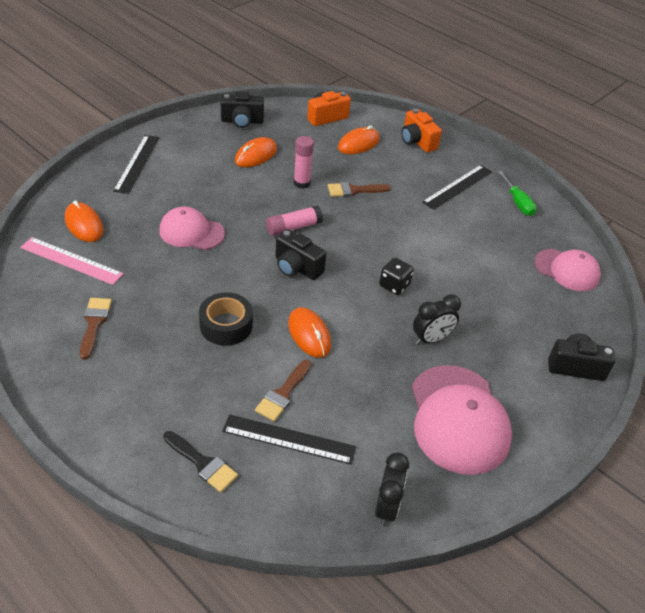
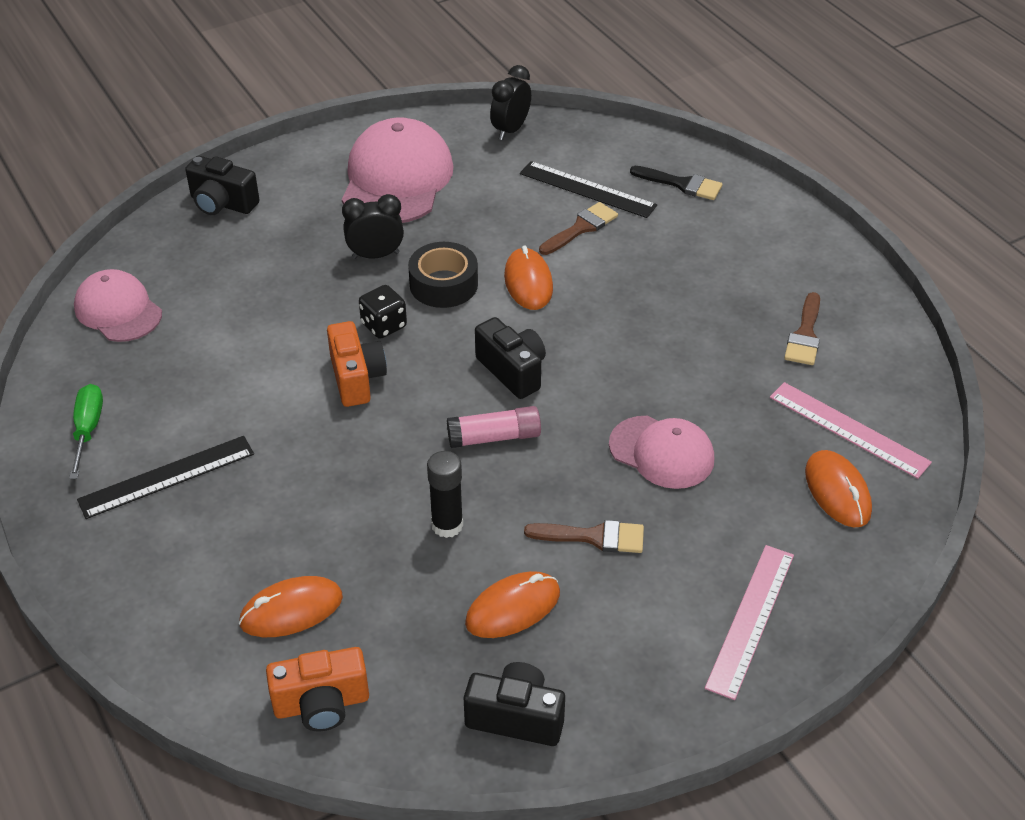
camera: 160 degrees left, 0 degrees up
black ruler [113,135,159,194] -> pink ruler [705,545,794,700]
black brush [163,431,238,492] -> black brush turned 150 degrees clockwise [630,166,722,200]
black tape [199,292,253,346] -> black tape moved to [408,242,478,308]
pink glue stick [294,136,314,189] -> black glue stick [427,451,463,538]
brown brush [328,182,391,197] -> brown brush moved to [524,520,644,553]
orange camera [401,109,442,152] -> orange camera moved to [327,321,387,407]

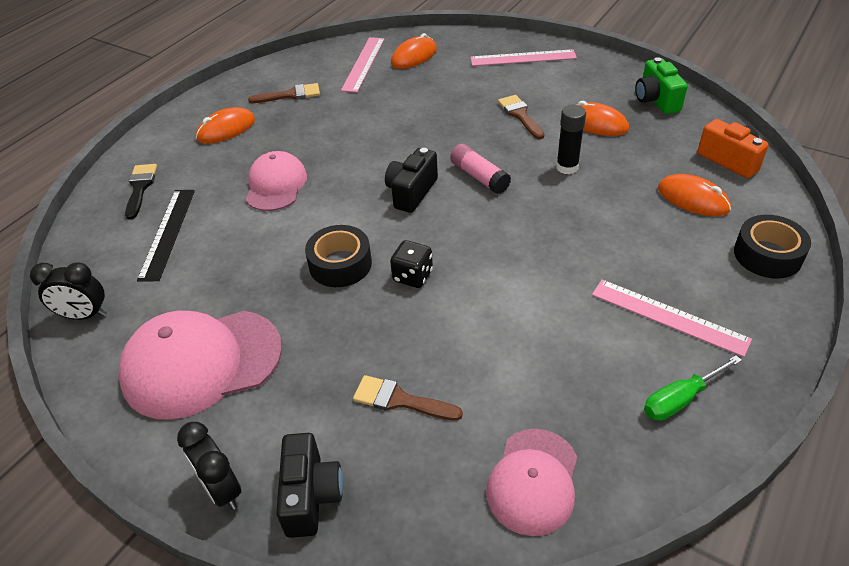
camera: 115 degrees left, 0 degrees up
black ruler [77,436,254,519] -> pink ruler [592,279,752,357]
orange camera [327,321,387,407] -> none
black clock [342,194,404,259] -> black clock moved to [177,422,241,510]
black camera [464,662,565,746] -> green camera [635,57,688,114]
orange mouse [504,246,553,310] -> orange mouse moved to [196,107,255,144]
brown brush [539,202,618,255] -> brown brush moved to [353,375,463,421]
pink cap [609,416,714,489] -> pink cap moved to [245,151,307,211]
none -> black tape [734,215,811,278]

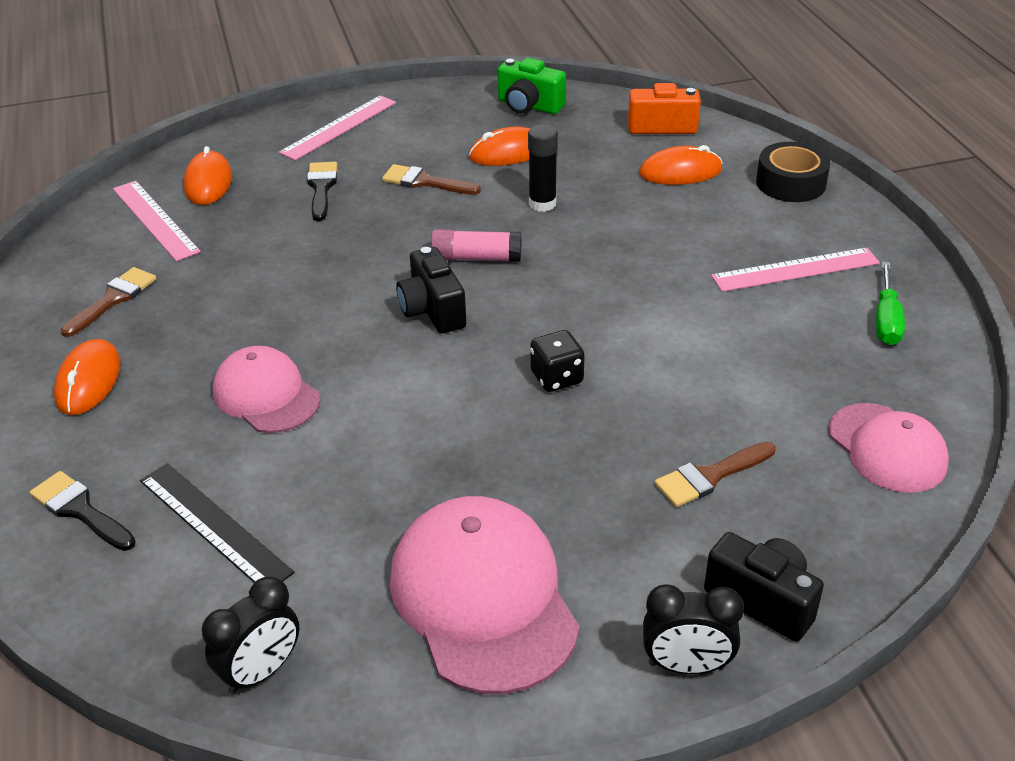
camera: 50 degrees left, 5 degrees down
pink cap [118,311,282,420] -> pink cap turned 135 degrees clockwise [390,496,580,694]
black tape [305,225,372,287] -> none
none -> black brush [307,162,337,221]

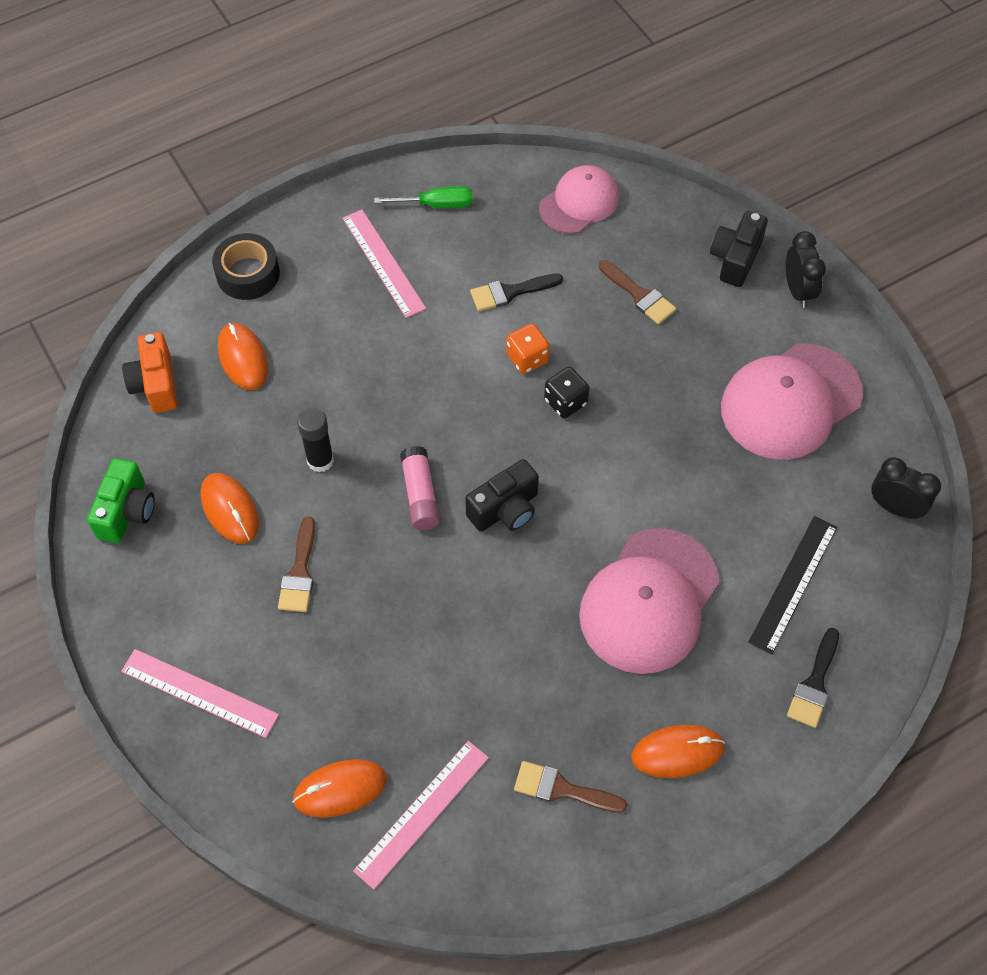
camera: 105 degrees left, 20 degrees up
pink cap [213,346,320,433] -> pink cap [579,528,720,674], size x1.60
black brush [307,162,337,221] -> black brush moved to [470,273,563,311]
none -> orange dice [506,324,550,374]

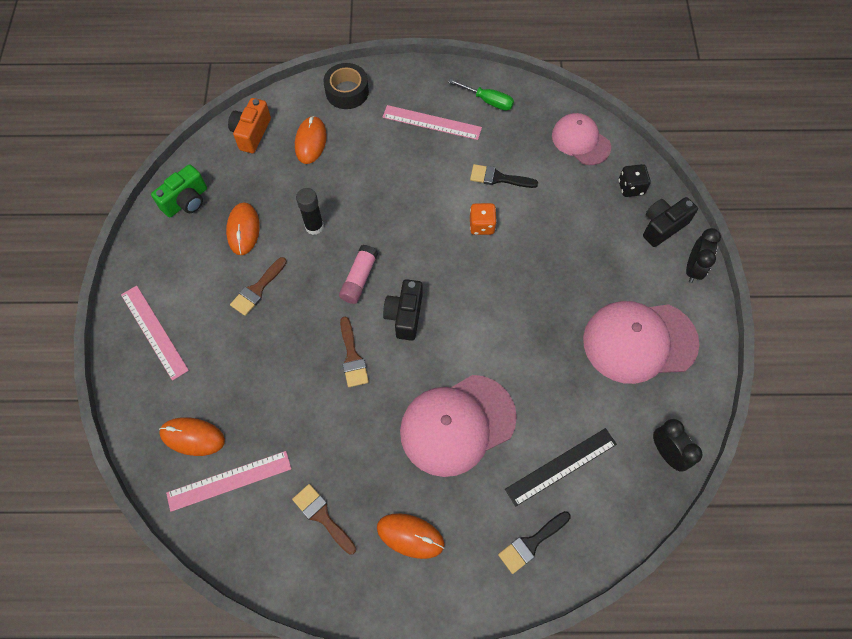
camera: 30 degrees right, 5 degrees up
pink ruler [342,210,426,318] -> pink ruler turned 75 degrees counterclockwise [382,105,482,140]
black camera [465,459,539,532] -> black camera turned 105 degrees clockwise [383,279,422,341]
pink cap [539,165,619,234] -> pink cap turned 120 degrees counterclockwise [552,113,611,165]
black dice [544,367,590,418] -> black dice moved to [618,164,650,197]
brown brush [598,260,676,324] -> brown brush moved to [340,316,369,387]

